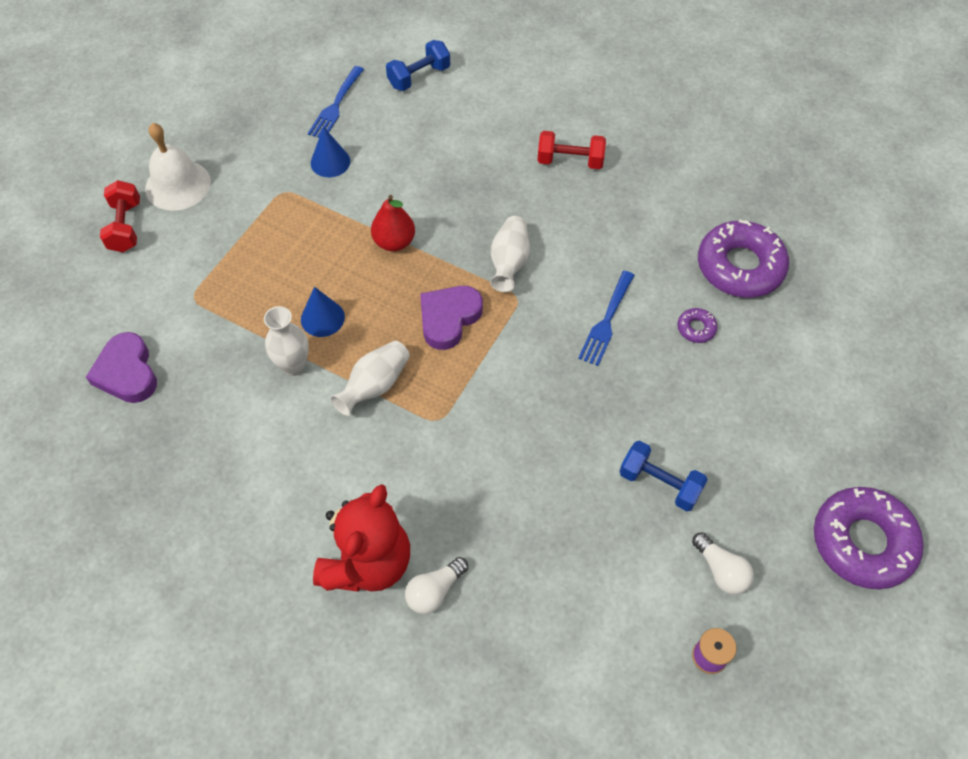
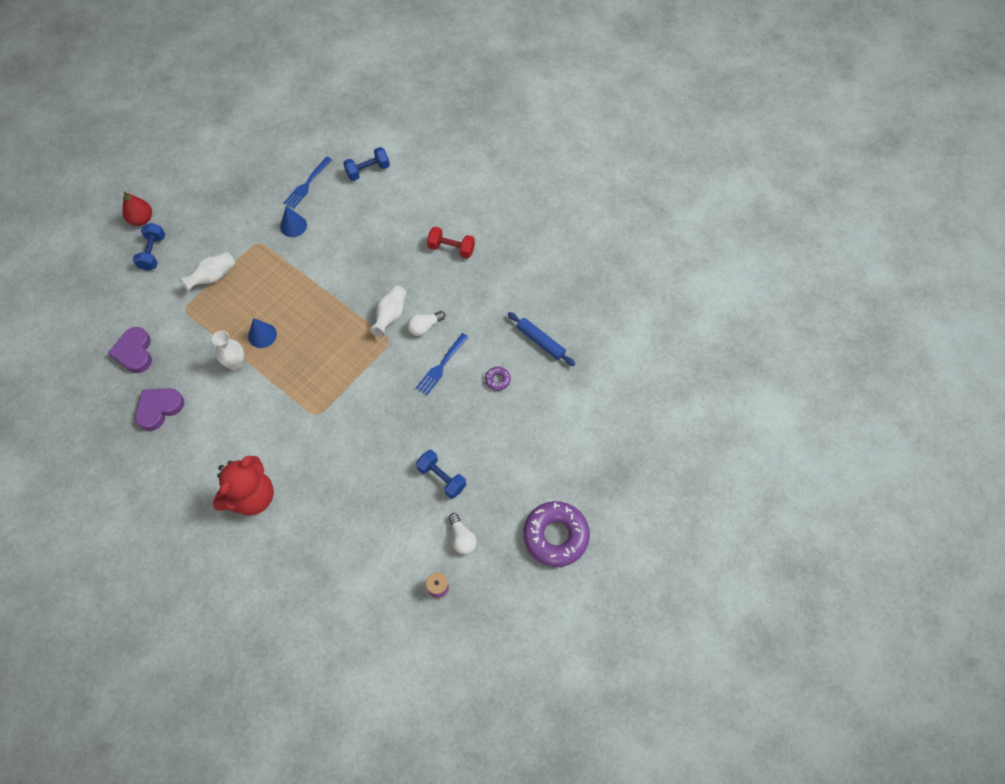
camera: 10 degrees right, 5 degrees up
red dumbbell [100,180,140,252] -> blue dumbbell [133,223,165,271]
white bell [145,123,211,211] -> none
white vase [330,341,410,416] -> white vase moved to [179,252,235,292]
red pear [371,195,415,251] -> red pear moved to [122,191,152,226]
white light bulb [405,557,468,614] -> white light bulb moved to [407,311,445,336]
purple heart [420,286,483,350] -> purple heart moved to [135,388,184,431]
purple donut [698,220,789,298] -> blue rolling pin [508,312,575,366]

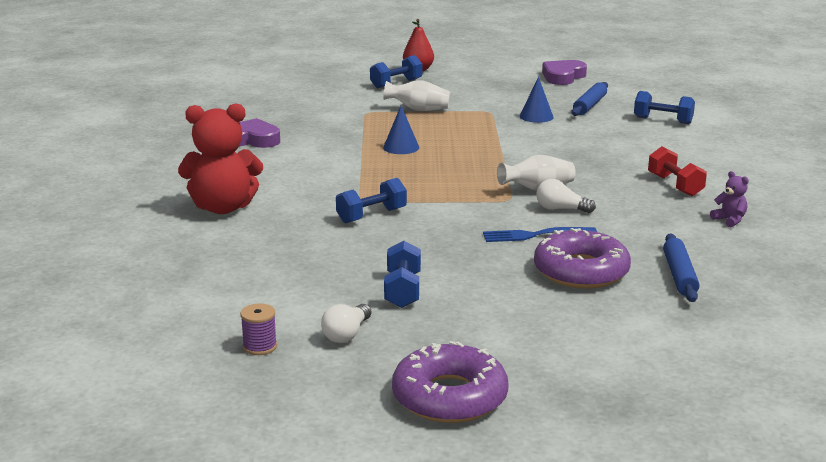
camera: 50 degrees right, 40 degrees down
purple heart [108,327,152,373] -> purple heart moved to [542,60,587,85]
white vase [212,331,244,371] -> none
blue fork [284,157,332,209] -> blue rolling pin [571,82,608,116]
purple donut [485,367,511,391] -> purple donut [534,228,631,289], size x2.35
none -> blue dumbbell [336,178,407,223]
none -> purple teddy bear [710,171,749,227]

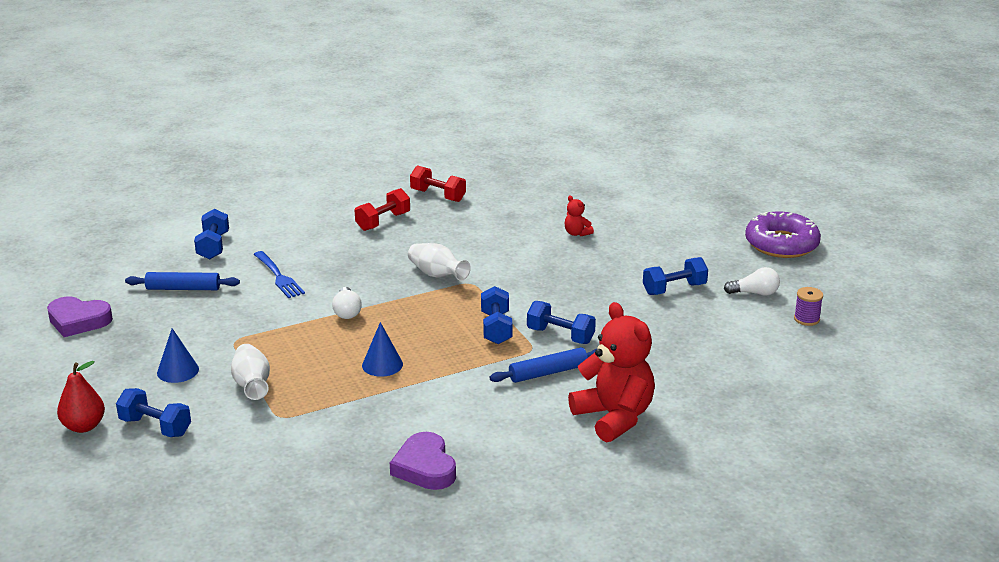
camera: 115 degrees left, 5 degrees up
blue fork [483,227,597,242] -> blue fork moved to [254,251,305,298]
blue cone [520,77,553,123] -> blue cone moved to [157,328,199,383]
purple donut [534,228,631,289] -> red teddy bear [565,195,594,236]
white light bulb [536,179,596,213] -> white light bulb moved to [332,287,362,319]
blue rolling pin [663,233,699,302] -> blue rolling pin moved to [489,347,597,383]
purple teddy bear [710,171,749,227] -> red dumbbell [410,165,466,202]
none -> blue dumbbell [481,286,512,344]

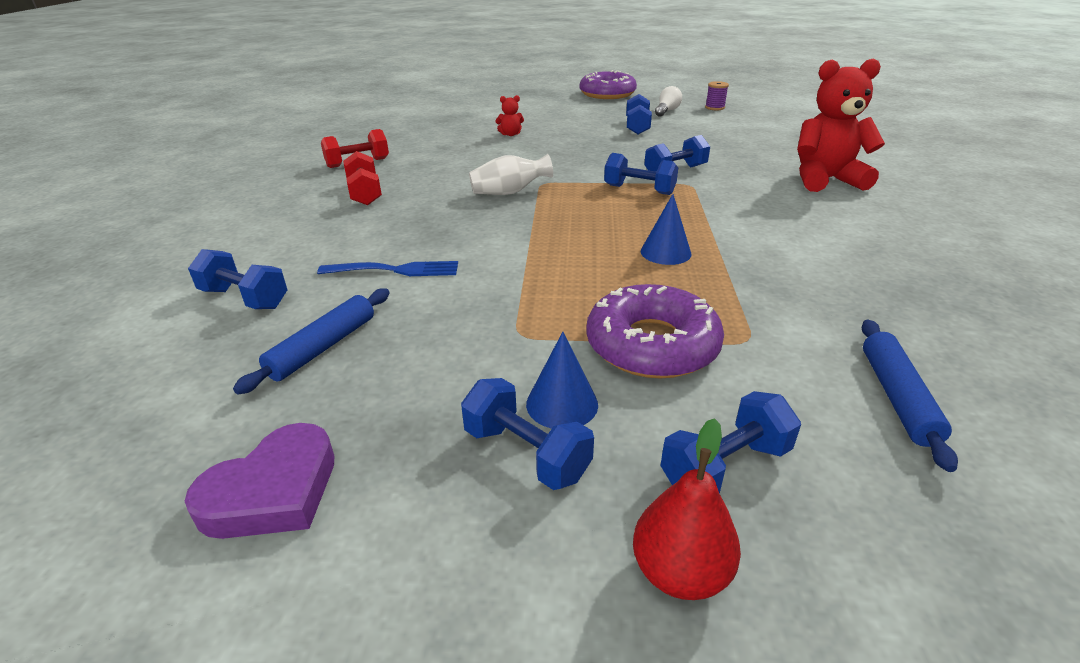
camera: 60 degrees left, 5 degrees up
white vase [231,344,270,400] -> purple donut [586,284,724,379]
white light bulb [332,287,362,319] -> none
purple heart [390,432,456,490] -> none
blue rolling pin [489,347,597,383] -> blue rolling pin moved to [862,320,958,472]
none -> blue dumbbell [461,378,594,490]

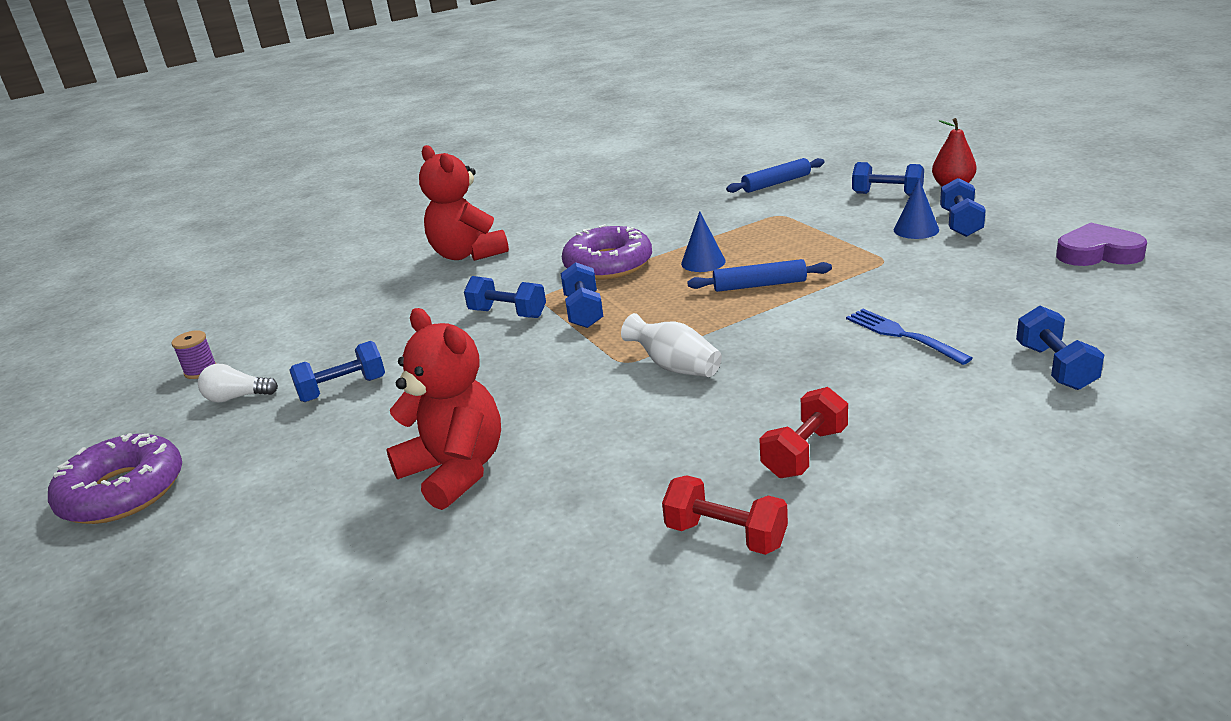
camera: 120 degrees left, 5 degrees down
blue rolling pin [233,288,390,394] -> blue rolling pin moved to [687,259,832,292]
red teddy bear [495,95,524,136] -> red teddy bear [386,308,501,510], size x2.35
purple donut [586,284,724,379] -> purple donut moved to [562,224,652,280]

